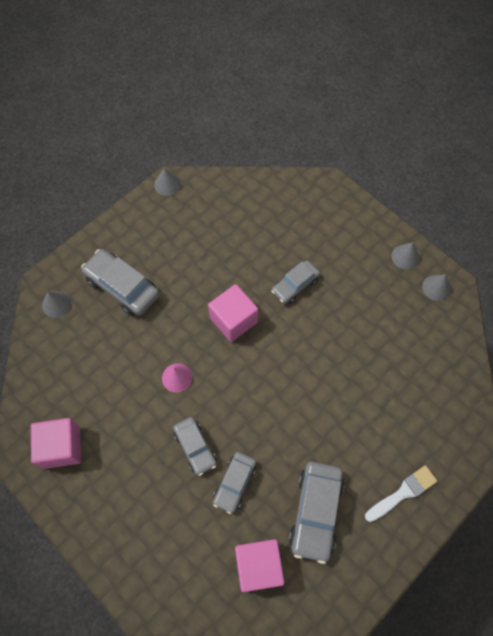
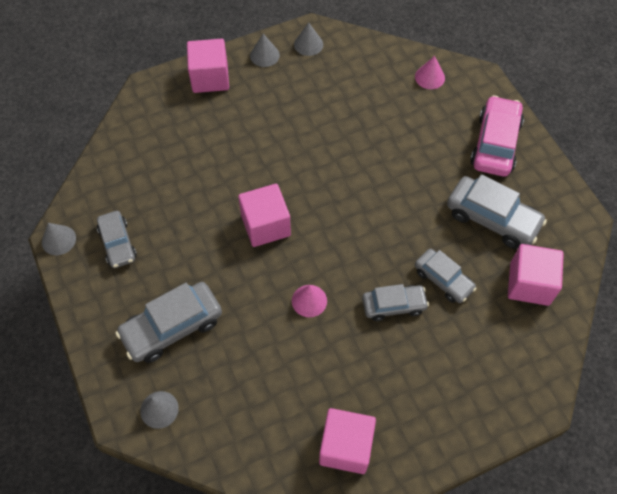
camera: 70 degrees left, 5 degrees down
grey car [271,260,320,304] -> grey car moved to [97,211,137,268]
white brush [365,465,437,522] -> pink car [470,95,524,176]
none -> pink cube [187,39,229,93]
none -> pink cone [415,56,445,89]

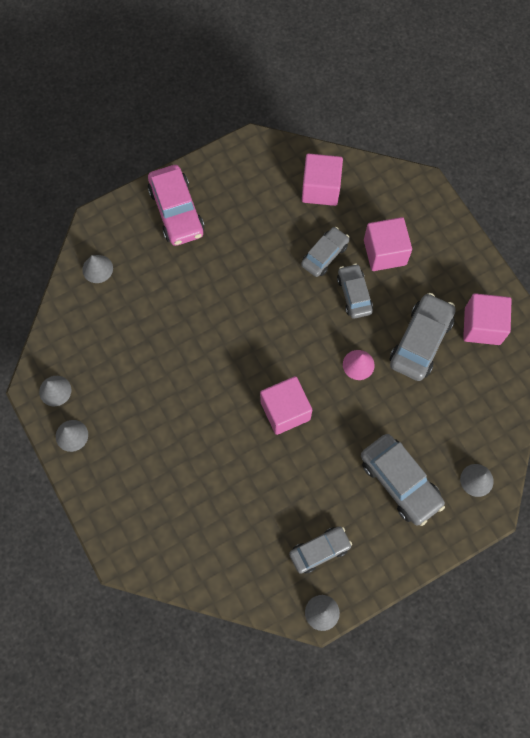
camera: 95 degrees left, 10 degrees up
pink cube [187,39,229,93] -> pink cube moved to [364,217,412,271]
pink cone [415,56,445,89] -> grey cone [82,255,113,283]
grey car [447,174,547,249] -> grey car moved to [390,293,456,381]
pink car [470,95,524,176] -> pink car turned 120 degrees counterclockwise [148,165,204,246]

